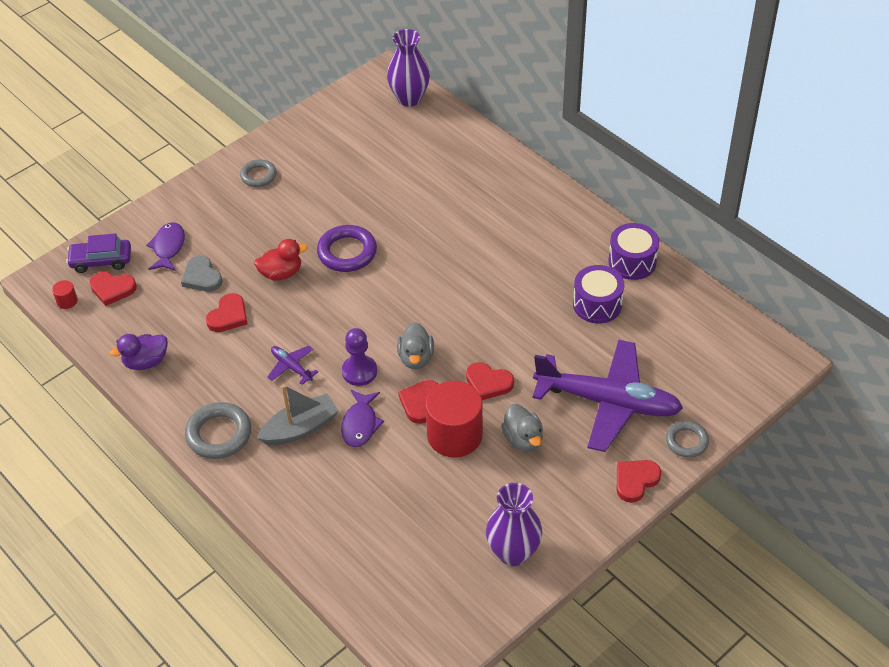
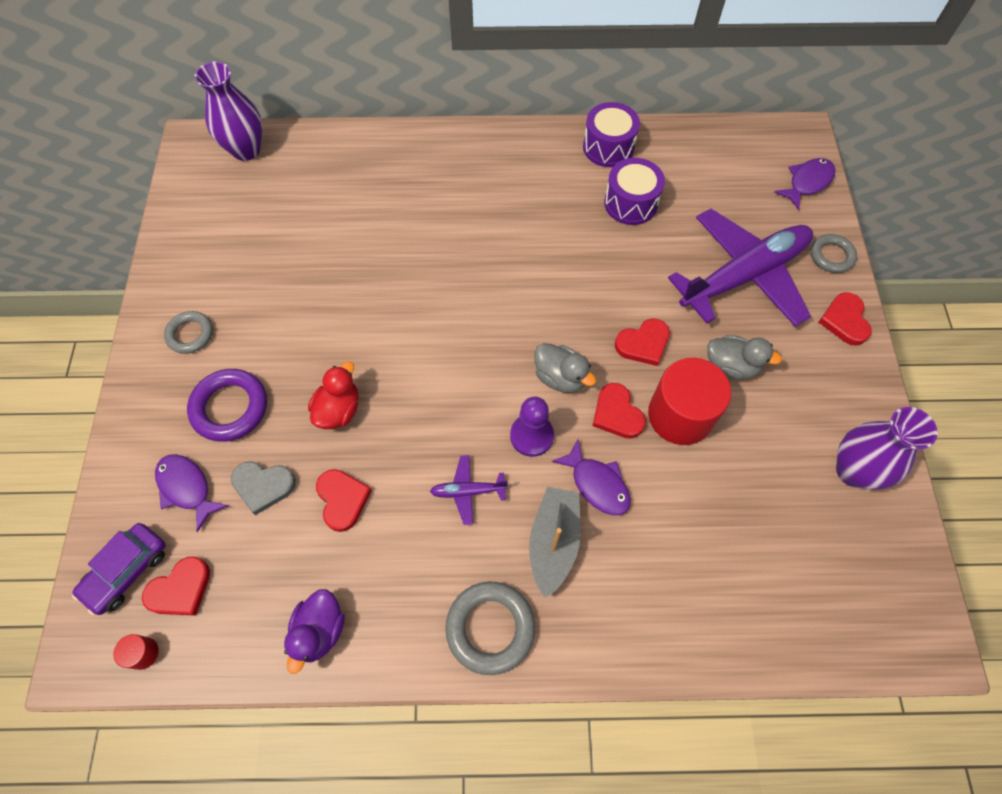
camera: 50 degrees left, 15 degrees up
purple ring [317,225,377,272] -> purple ring moved to [187,369,267,442]
none -> purple fish [774,158,835,210]

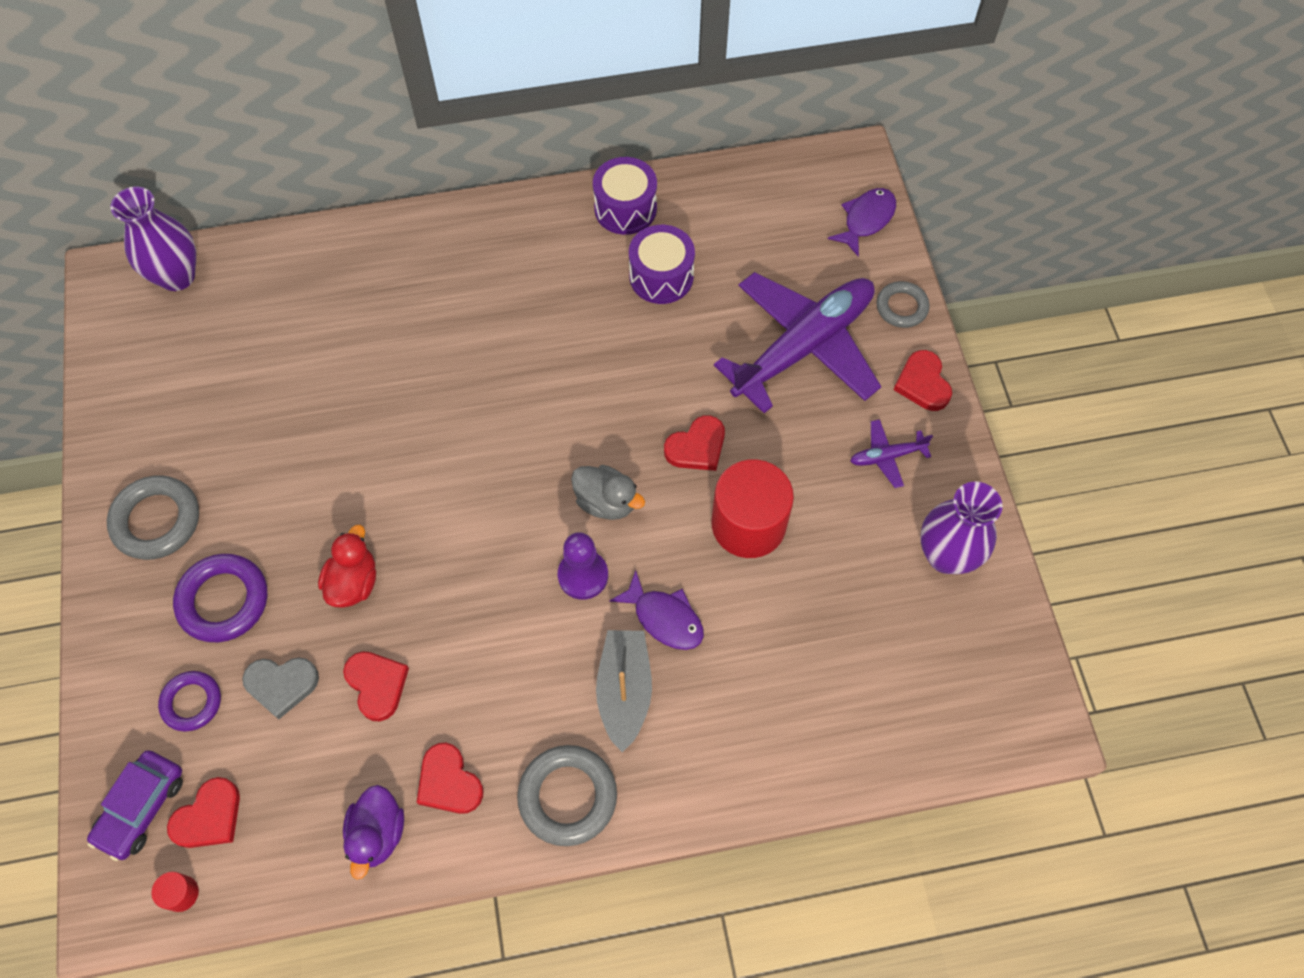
camera: 10 degrees left, 0 degrees up
purple fish [155,454,229,532] -> purple ring [158,671,221,731]
grey ring [164,311,213,354] -> grey ring [107,475,199,560], size x1.57
purple plane [430,455,508,525] -> purple plane moved to [850,419,933,488]
red heart [593,383,646,439] -> red heart moved to [417,743,483,814]
grey duck [708,335,782,380] -> none

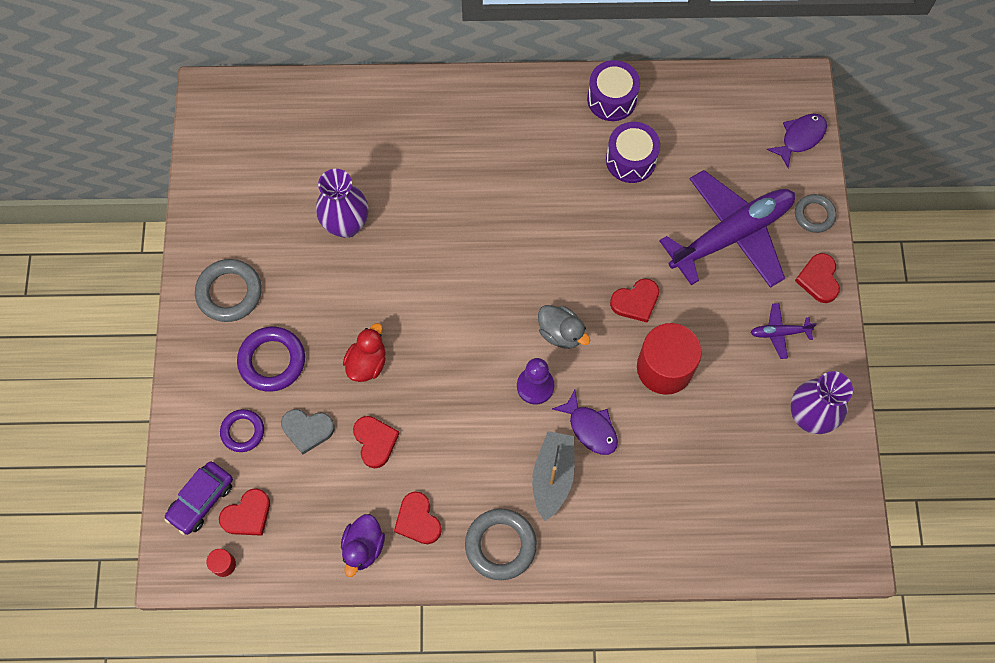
camera: 10 degrees right, 5 degrees up
purple vase [111,186,196,291] -> purple vase moved to [316,169,369,238]

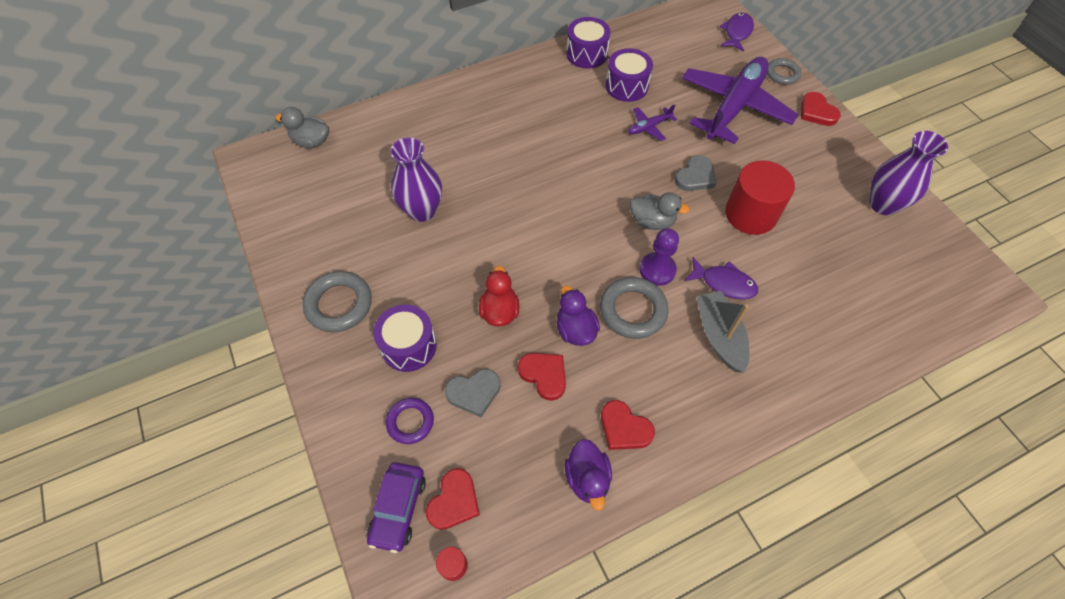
camera: 25 degrees left, 10 degrees down
purple ring [237,327,305,392] -> purple drum [373,304,437,372]
grey ring [465,509,537,580] -> grey ring moved to [600,277,669,339]
red heart [610,279,659,322] -> grey heart [675,155,716,191]
purple plane [750,303,817,359] -> purple plane moved to [628,104,677,141]
none -> grey duck [275,107,329,148]
none -> purple duck [556,285,600,346]

